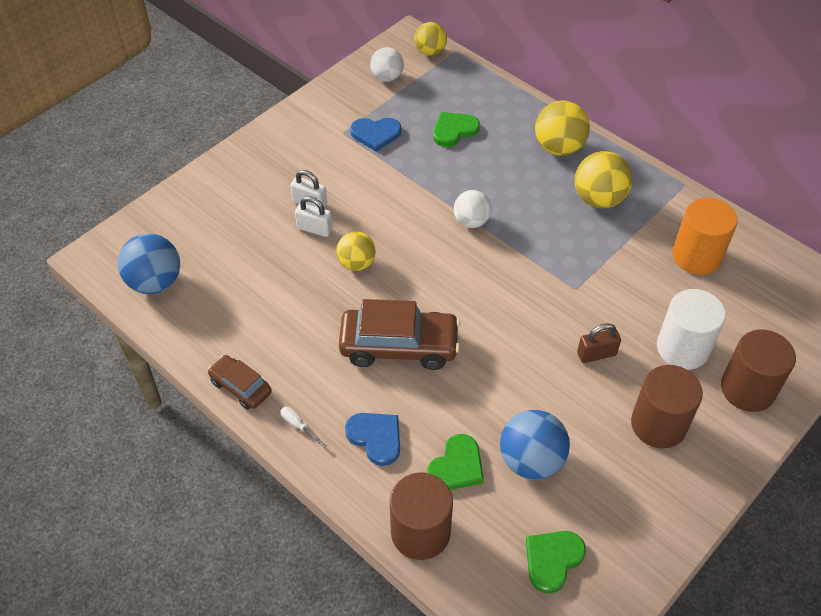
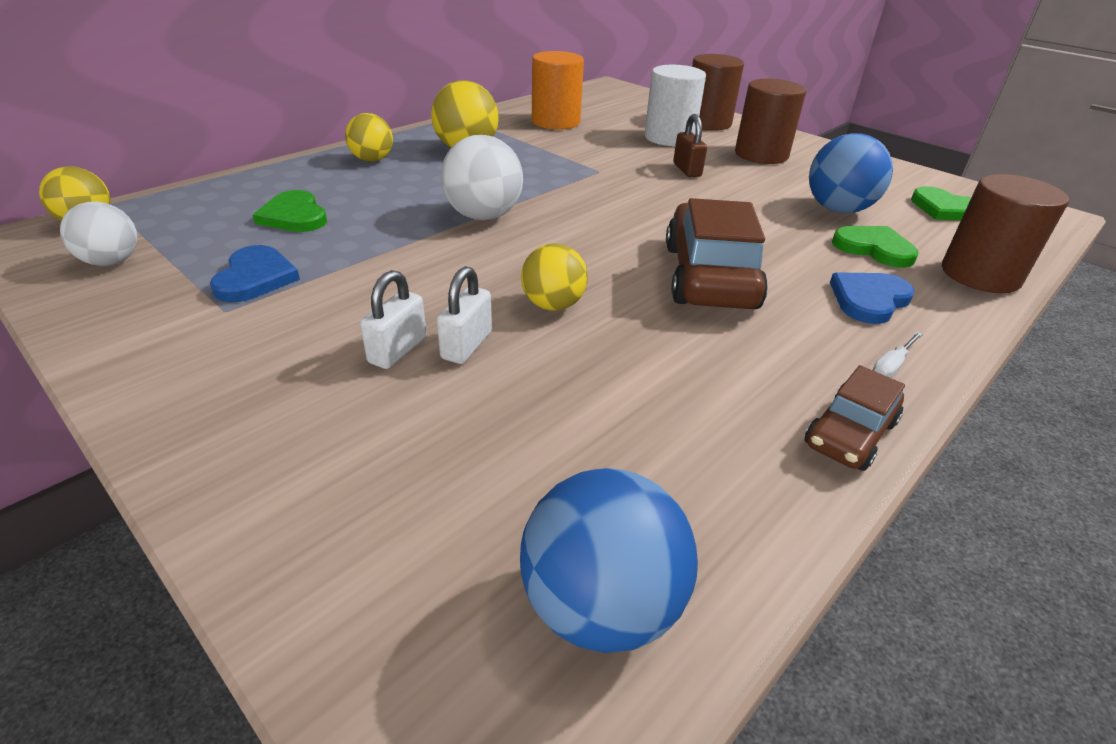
camera: 90 degrees left, 15 degrees down
white ball [454,190,492,228] -> white ball [441,135,523,220], size x1.51
yellow ball [535,100,590,156] -> yellow ball [345,113,393,162], size x0.66

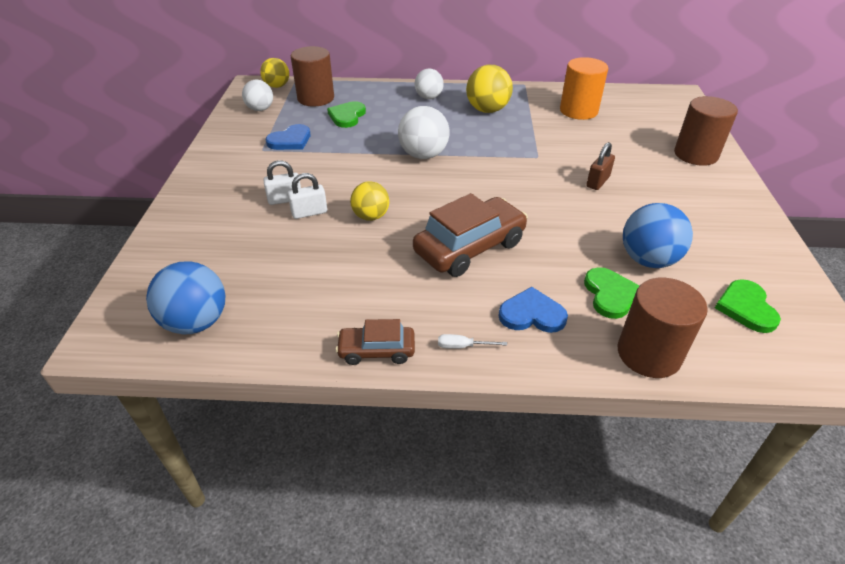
camera: 50 degrees right, 5 degrees up
yellow ball [345,113,393,162] -> white ball [415,69,444,99]
white cylinder [645,65,706,146] -> none
brown cylinder [735,79,806,164] -> brown cylinder moved to [291,46,334,107]

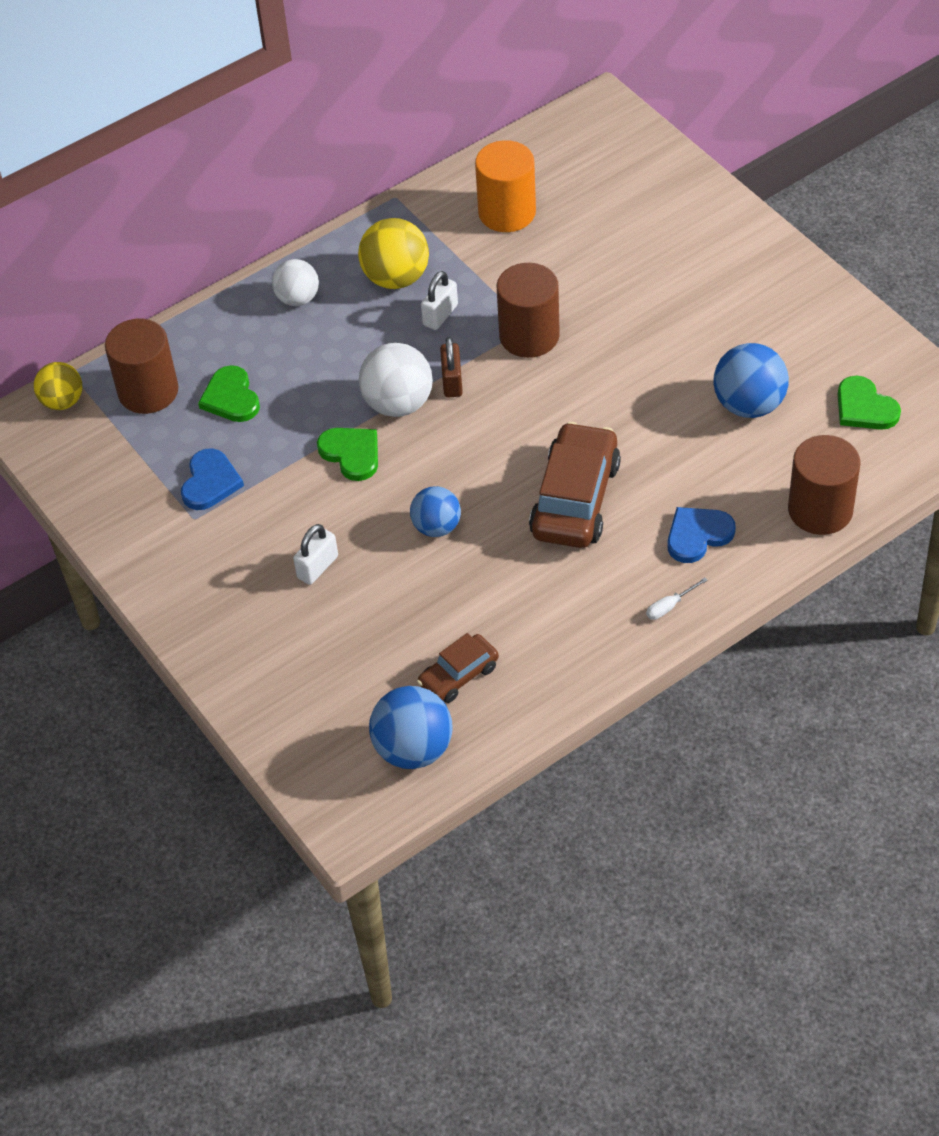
camera: 35 degrees left, 10 degrees up
white ball [242,80,273,111] -> none
white padlock [288,173,327,219] -> white padlock moved to [421,271,458,330]
brown car [336,319,415,365] -> brown car moved to [417,633,499,703]
yellow ball [350,181,389,221] -> blue ball [410,486,461,537]
green heart [584,267,640,319] -> green heart moved to [317,428,378,481]
brown padlock [586,142,615,190] -> brown padlock moved to [440,337,463,398]
brown cylinder [674,96,738,166] -> brown cylinder moved to [496,263,560,358]

